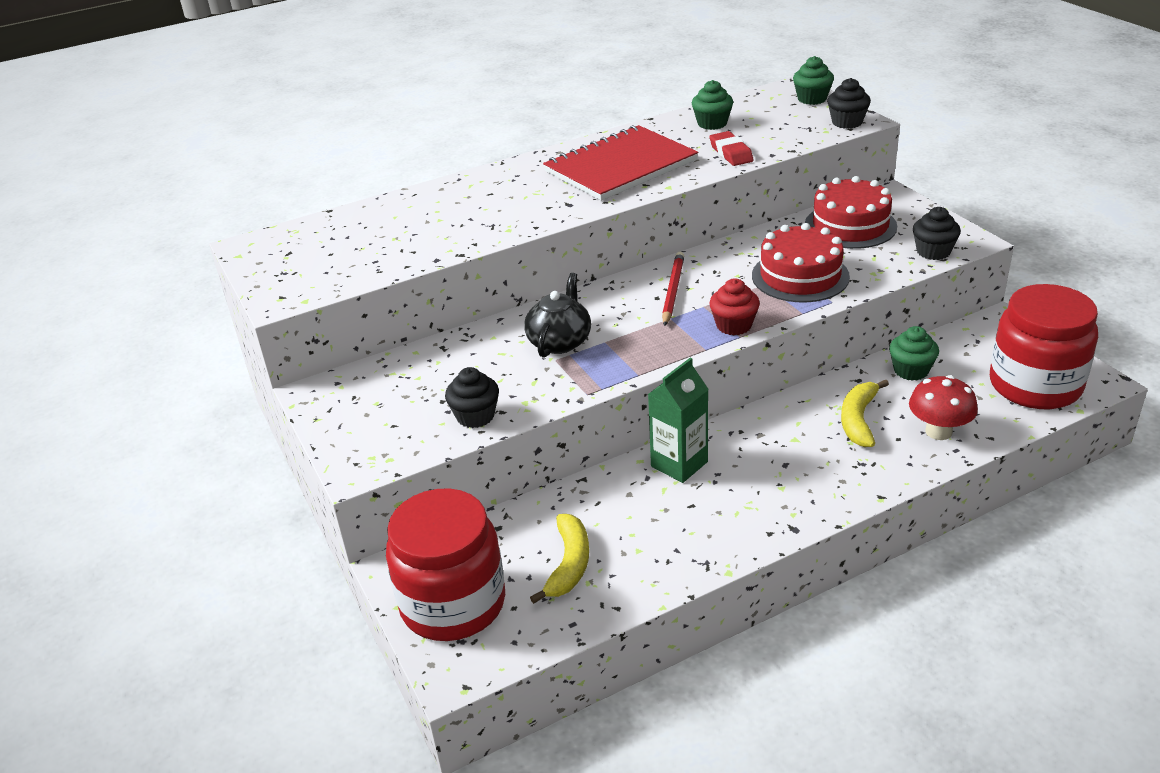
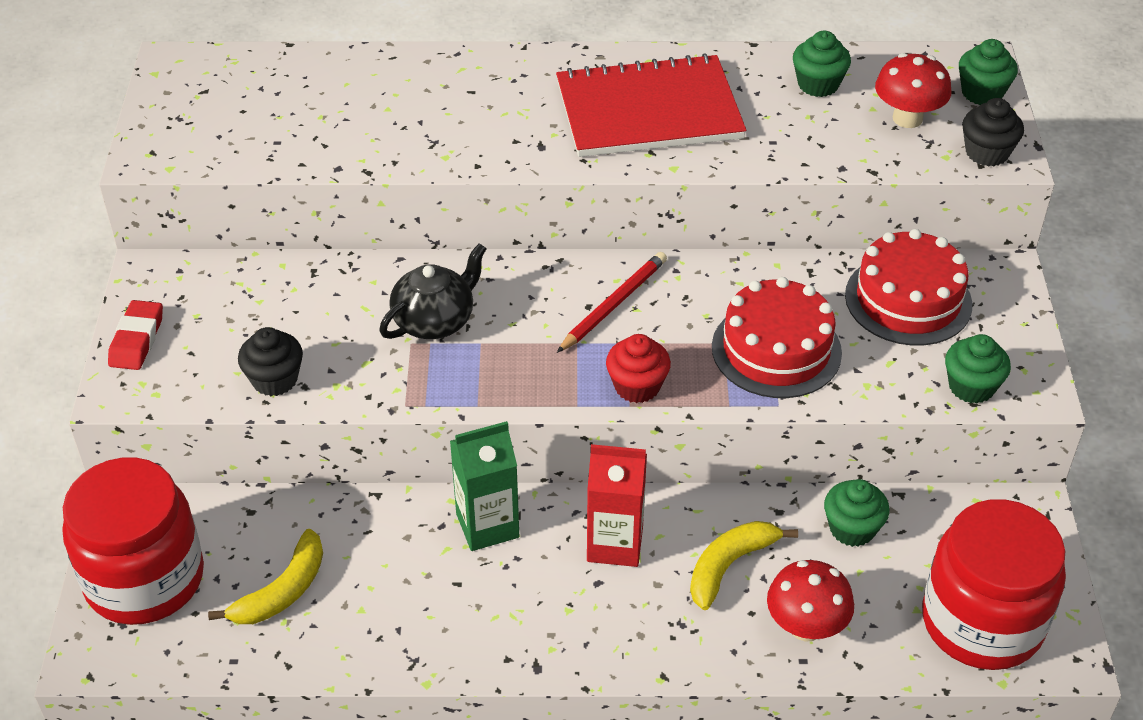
camera: 25 degrees right, 10 degrees up
red eraser [709,131,754,166] -> red eraser moved to [108,300,163,370]
black cupcake [913,207,961,260] -> green cupcake [945,334,1011,404]
none -> red carton [587,444,647,567]
none -> red mushroom [875,53,951,128]

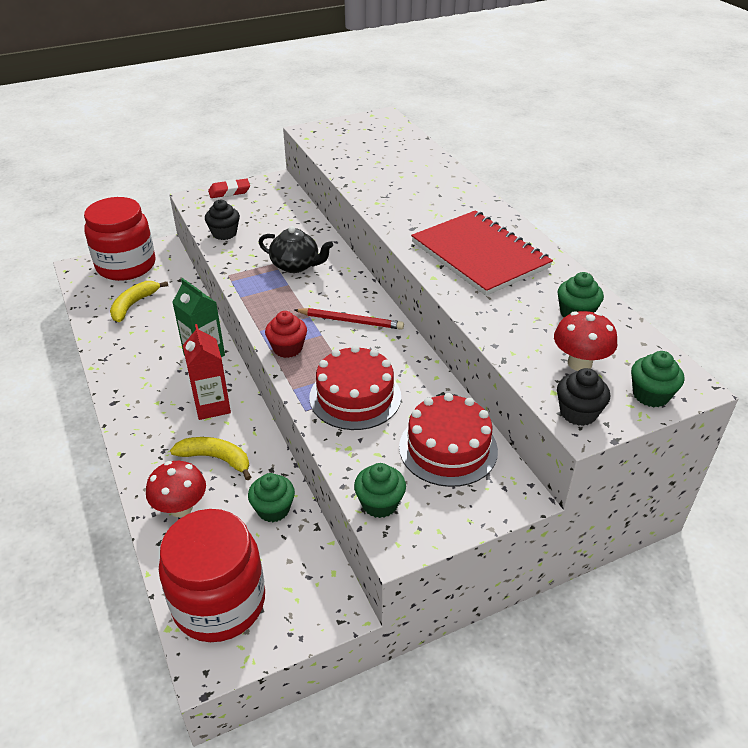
camera: 65 degrees right, 5 degrees down
yellow banana [208,529,323,624] -> yellow banana turned 105 degrees clockwise [110,281,168,322]

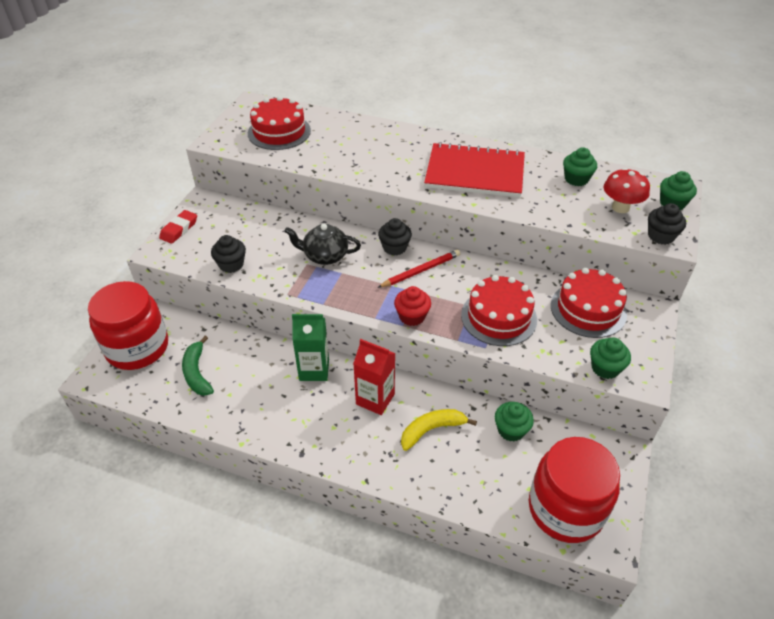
camera: 45 degrees left, 5 degrees up
yellow banana [110,281,168,322] -> green banana [182,336,214,396]
red mushroom [146,461,206,517] -> none
black teapot [259,226,333,273] -> black teapot turned 150 degrees counterclockwise [284,224,361,265]
none -> red cake [248,96,311,150]
none -> black cupcake [378,218,412,256]

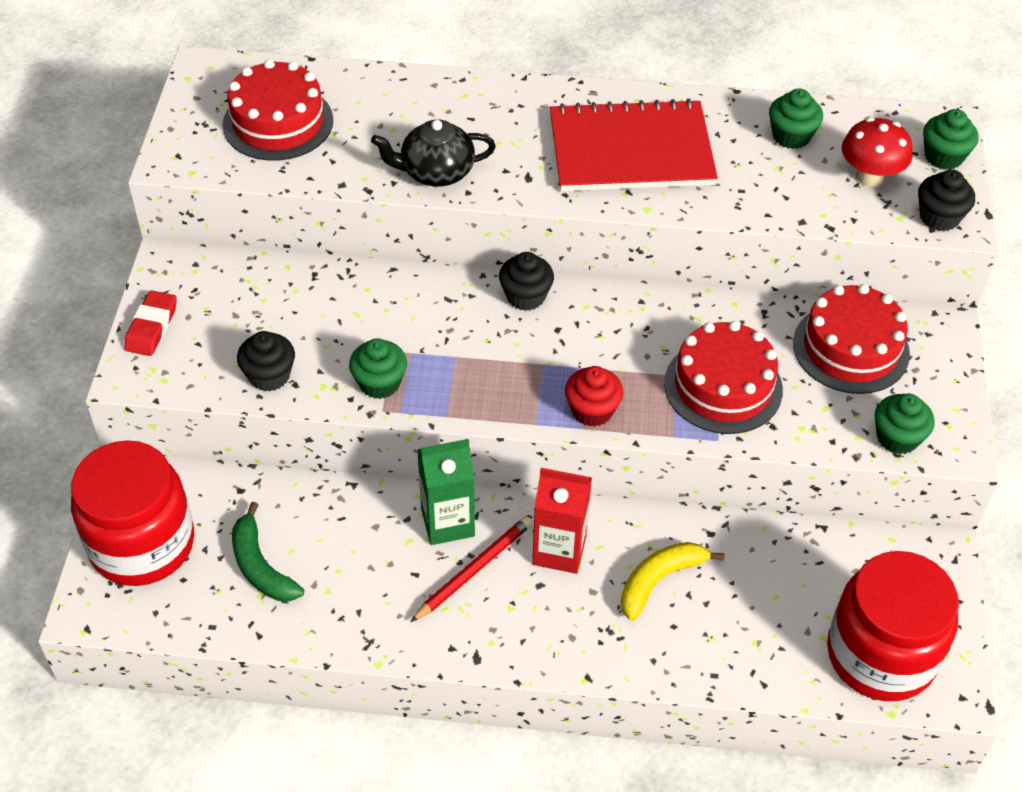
camera: 15 degrees left, 5 degrees up
black teapot [284,224,361,265] -> black teapot moved to [371,119,496,187]
red pencil [377,250,460,288] -> red pencil moved to [410,516,533,622]
green cupcake [495,402,534,442] -> green cupcake moved to [349,338,407,399]

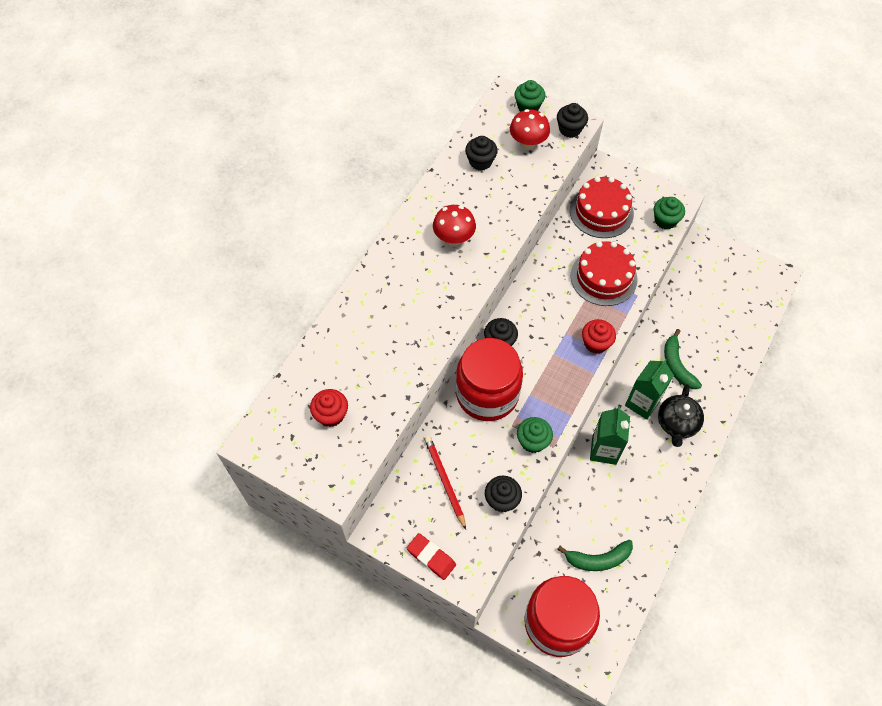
camera: 65 degrees left, 10 degrees up
red cake [222,59,333,161] -> red cupcake [310,389,348,427]
black teapot [371,119,496,187] -> black teapot moved to [658,384,704,447]
red pencil [410,516,533,622] -> red pencil moved to [424,436,466,530]
red carton [532,468,592,574] -> green carton [625,359,674,420]
red notebook [550,98,718,191] -> red mushroom [433,205,476,246]
yellow banana [621,542,725,621] -> green banana [664,329,702,389]
green cupcake [769,88,823,149] -> black cupcake [465,136,498,171]
red jar [827,551,959,701] -> red jar moved to [456,338,523,421]

